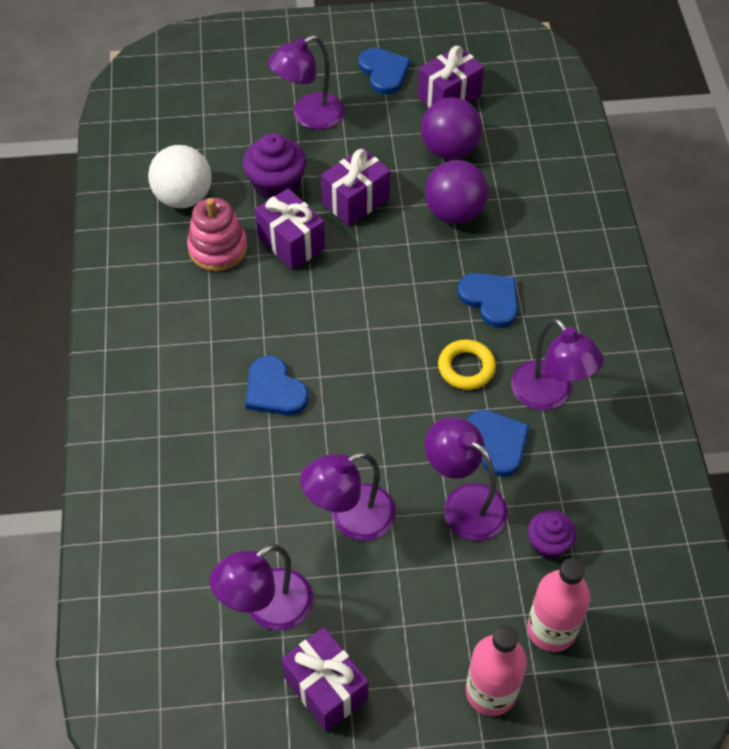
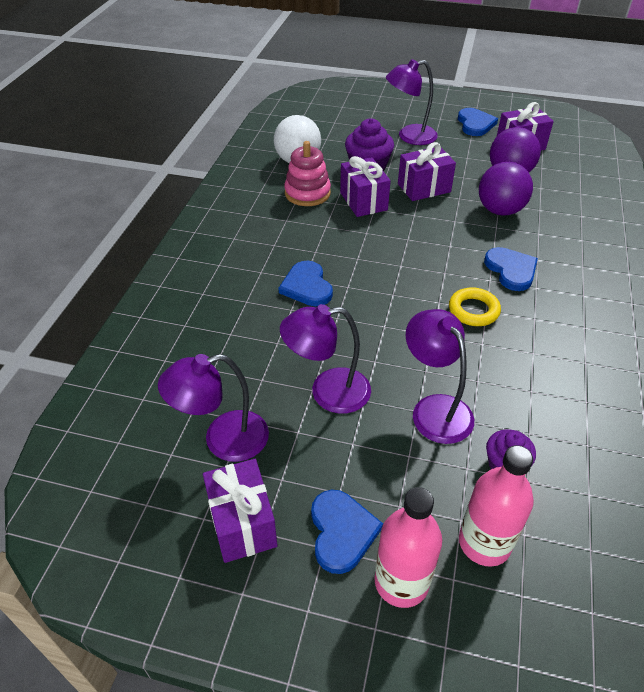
camera: 20 degrees right, 10 degrees down
blue heart [466,410,530,477] -> blue heart moved to [311,490,383,574]
purple lamp [511,318,604,411] -> none

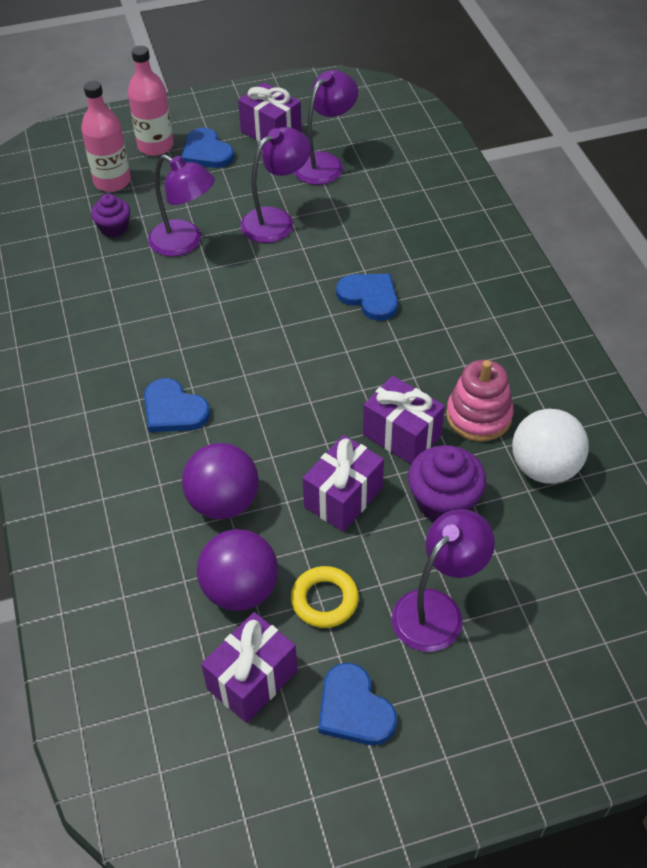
camera: 150 degrees right, 5 degrees up
yellow ring [449,287,501,326] -> yellow ring moved to [291,566,359,628]

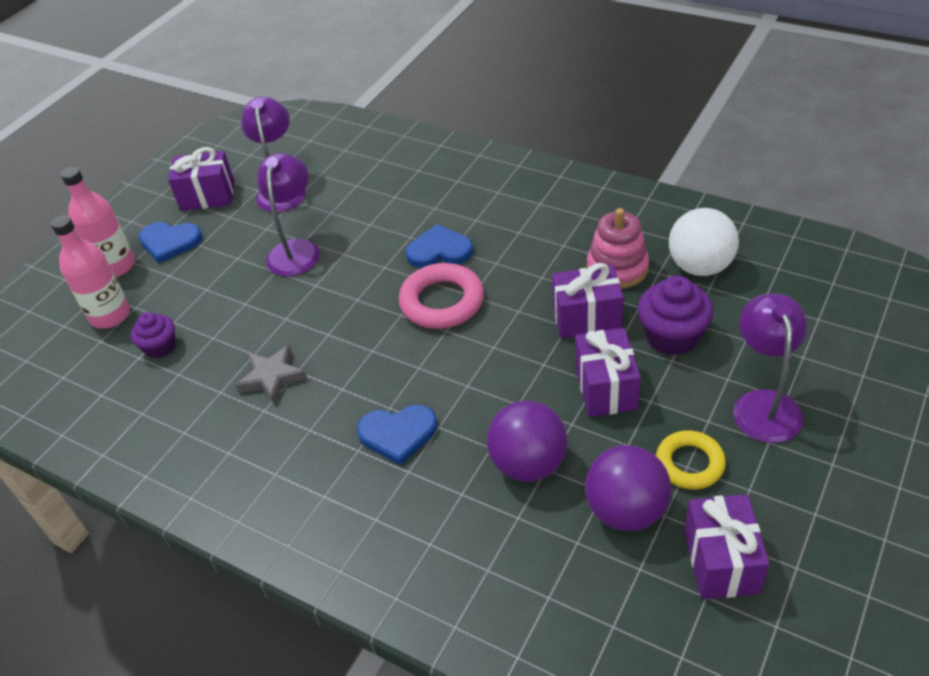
camera: 40 degrees left, 5 degrees down
purple lamp [148,155,215,256] -> none
blue heart [318,663,397,745] -> none
none -> grey star [236,345,307,405]
none -> pink ring [399,263,484,329]

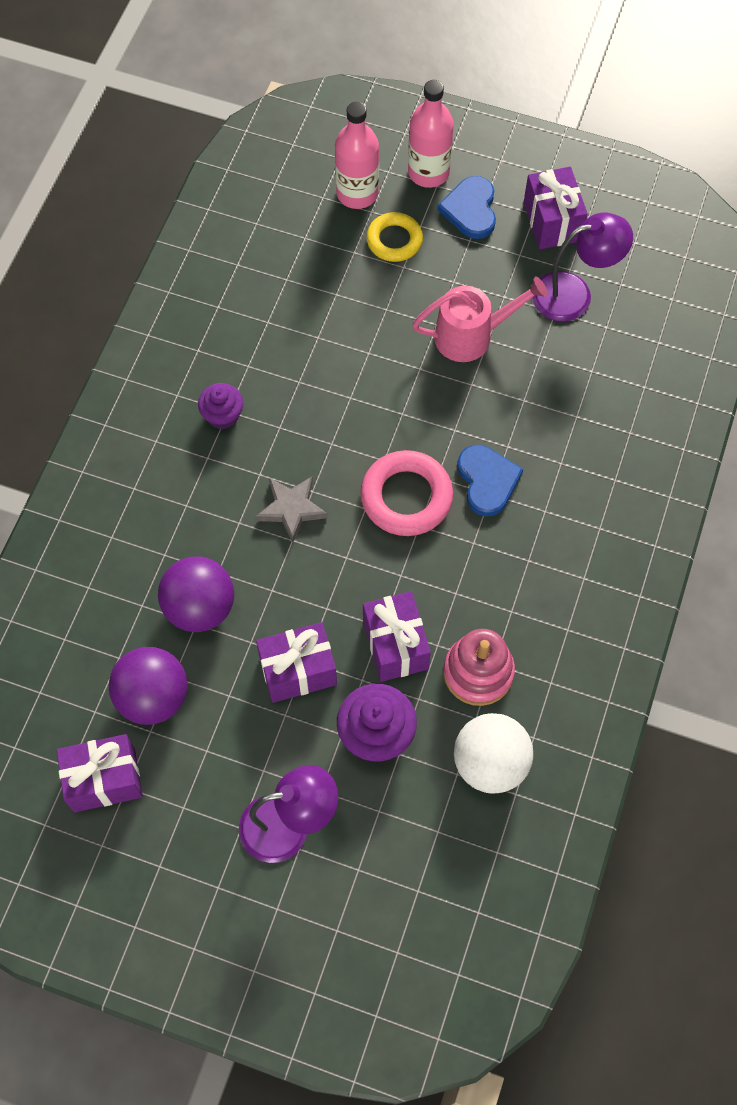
camera: 75 degrees right, 20 degrees up
purple cupcake [131,312,175,359] -> purple cupcake moved to [198,383,243,429]
grey star [236,345,307,405] -> grey star moved to [256,476,328,543]
purple lamp [257,153,320,277] -> pink watering can [412,276,548,362]
blue heart [357,405,437,466] -> none
yellow ring [656,430,726,489] -> yellow ring moved to [366,212,423,262]

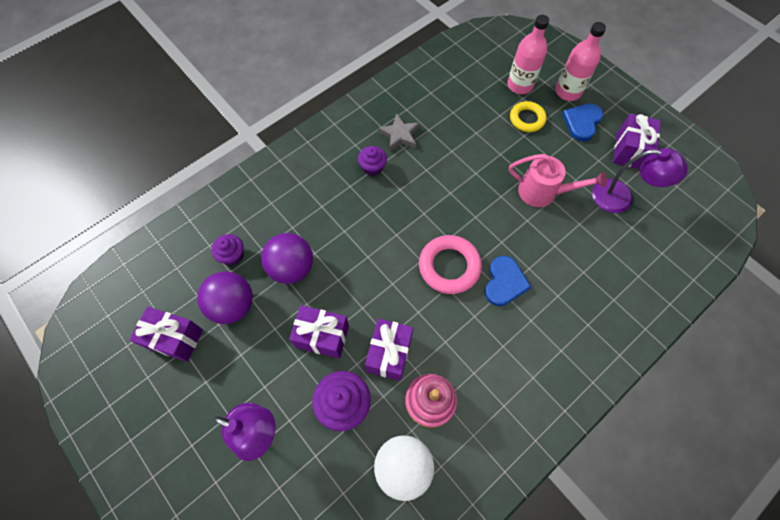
camera: 30 degrees right, 0 degrees up
grey star [256,476,328,543] -> grey star moved to [378,113,420,151]
none -> purple cupcake [211,234,244,265]

